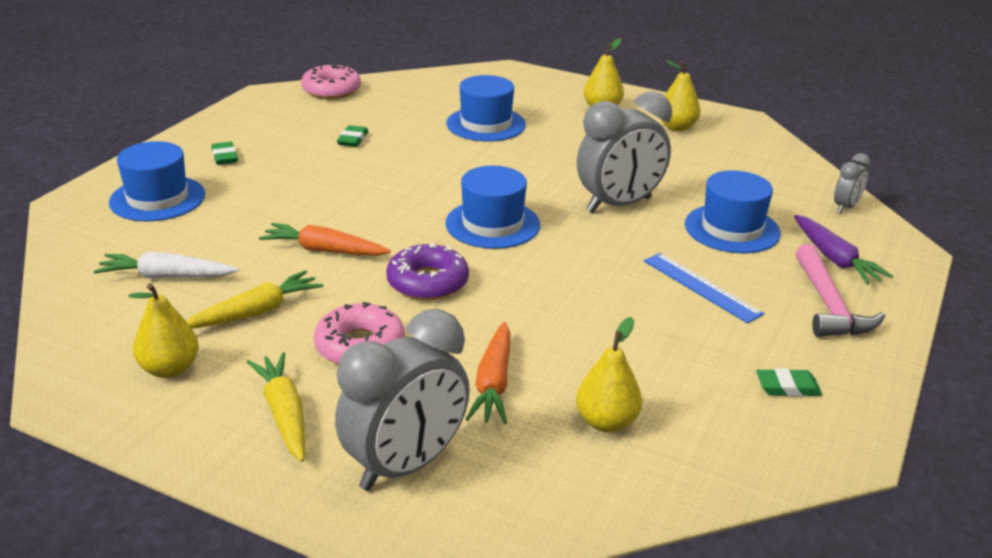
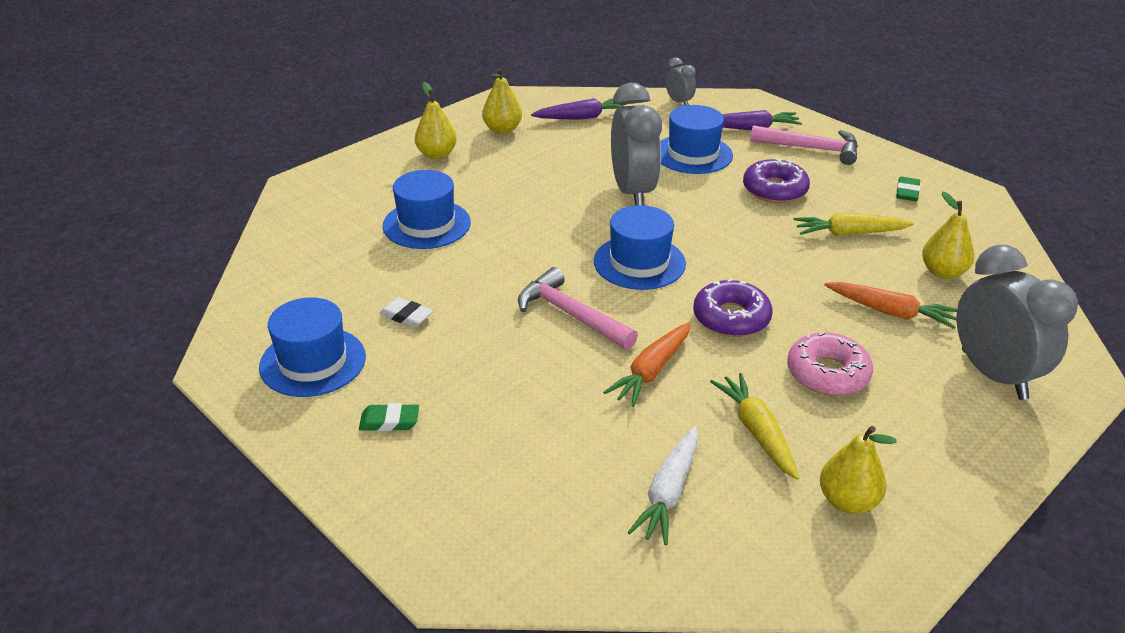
camera: 70 degrees left, 5 degrees up
blue hat [109,141,205,222] -> blue hat moved to [259,297,366,397]
yellow carrot [246,352,305,462] -> yellow carrot moved to [794,213,914,236]
pink donut [301,63,361,99] -> none
green eraser [337,125,368,147] -> white eraser [379,297,433,328]
blue ruler [644,253,764,323] -> purple donut [743,158,810,203]
none -> pink hammer [518,267,638,350]
none -> purple carrot [531,98,627,120]

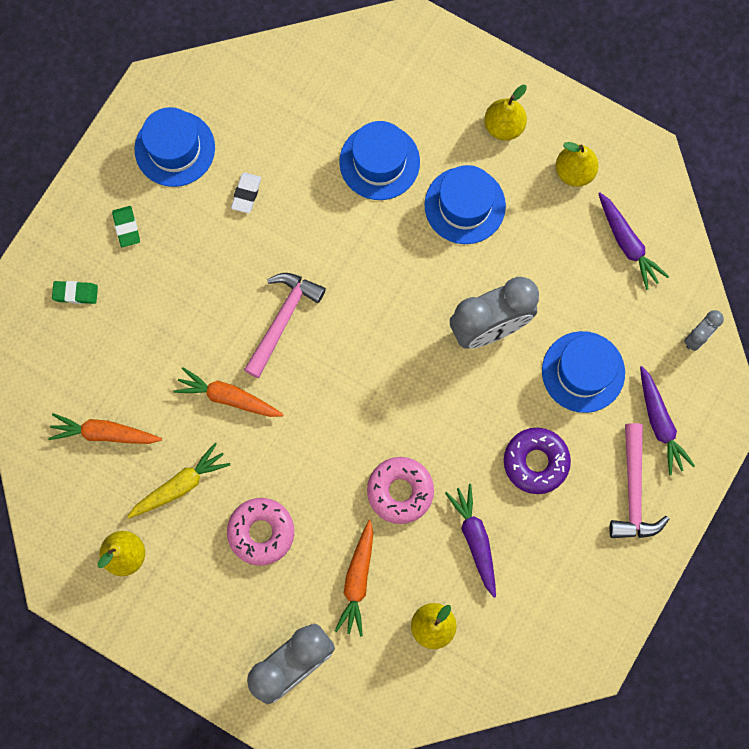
camera: 75 degrees right, 40 degrees up
blue hat [594,205,686,290] -> blue hat moved to [424,165,506,244]
white carrot [627,426,698,545] -> orange carrot [48,413,162,444]
purple donut [693,278,773,337] -> none
yellow carrot [794,213,914,236] -> purple carrot [445,484,496,597]
green eraser [896,177,920,201] -> green eraser moved to [52,281,98,304]
none -> pink donut [367,457,434,524]

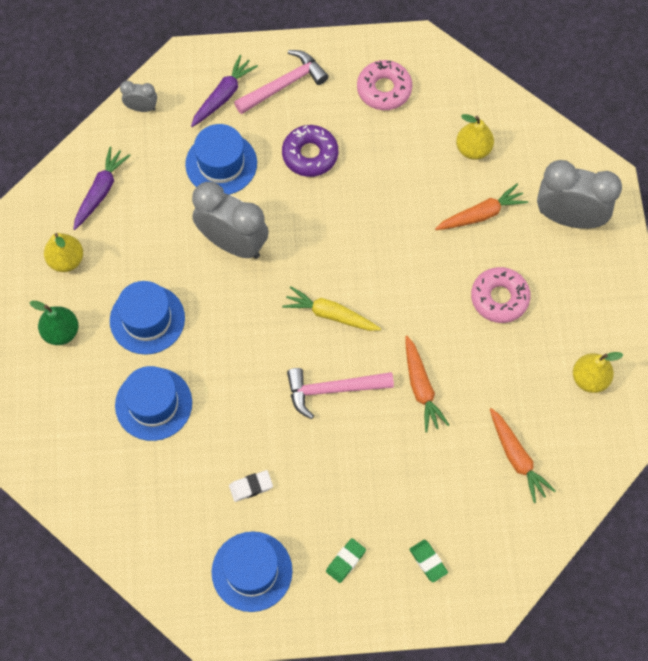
camera: 125 degrees left, 10 degrees down
yellow carrot [127,443,230,519] -> yellow carrot moved to [282,286,381,331]
pink donut [367,457,434,524] -> pink donut moved to [357,60,412,110]
purple carrot [445,484,496,597] -> none
yellow pear [484,85,527,141] -> green pear [29,301,78,345]

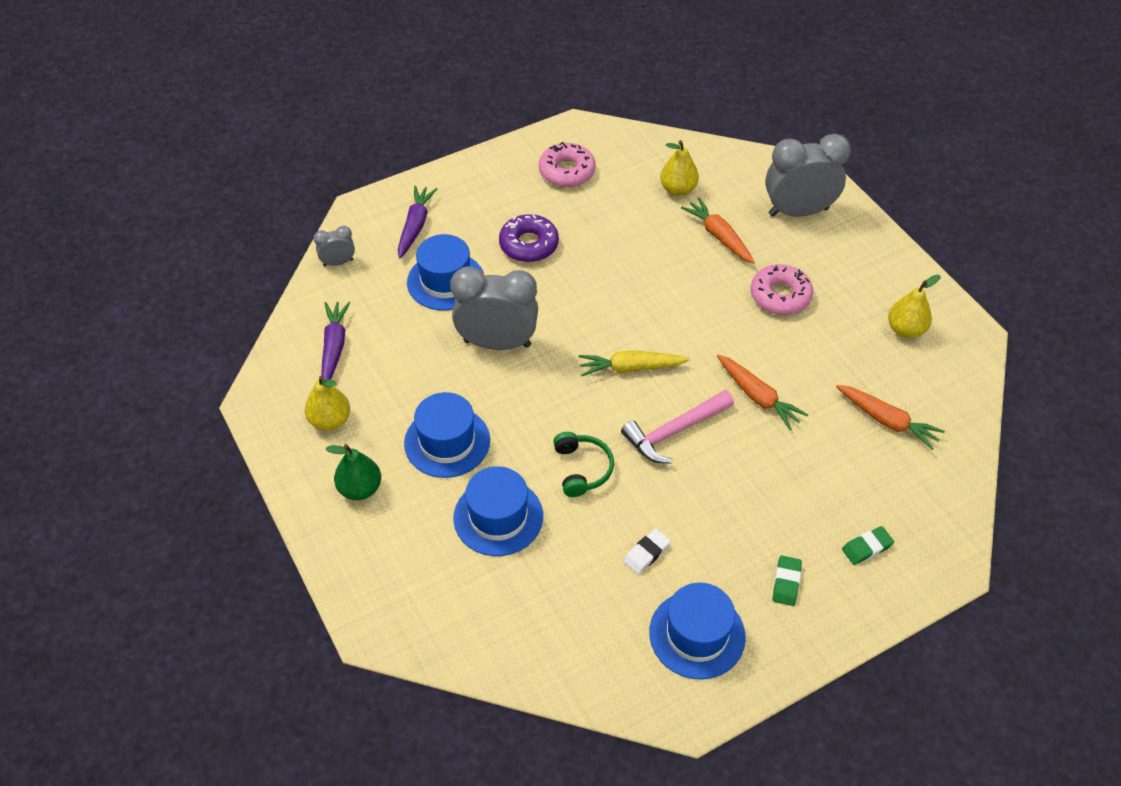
camera: 25 degrees left, 15 degrees down
pink hammer [234,50,329,114] -> none
green eraser [409,540,448,582] -> green eraser turned 60 degrees counterclockwise [842,526,894,565]
orange carrot [435,184,528,230] -> orange carrot turned 75 degrees counterclockwise [681,198,755,264]
none -> green headphones [553,432,614,497]

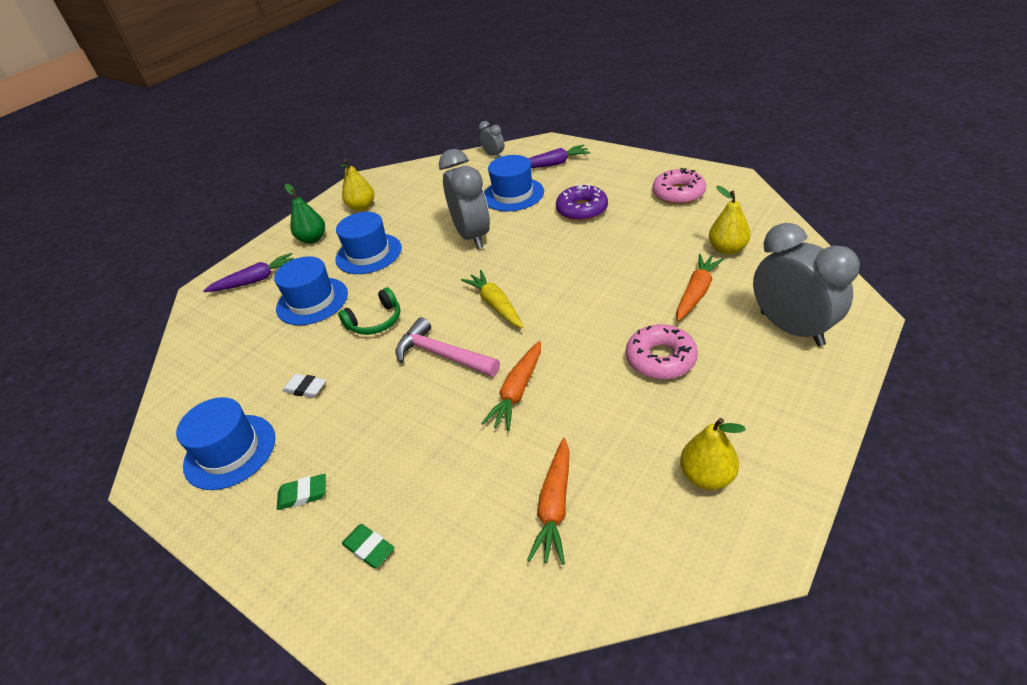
camera: 70 degrees right, 10 degrees down
purple carrot [321,302,351,380] -> purple carrot moved to [203,253,294,292]

